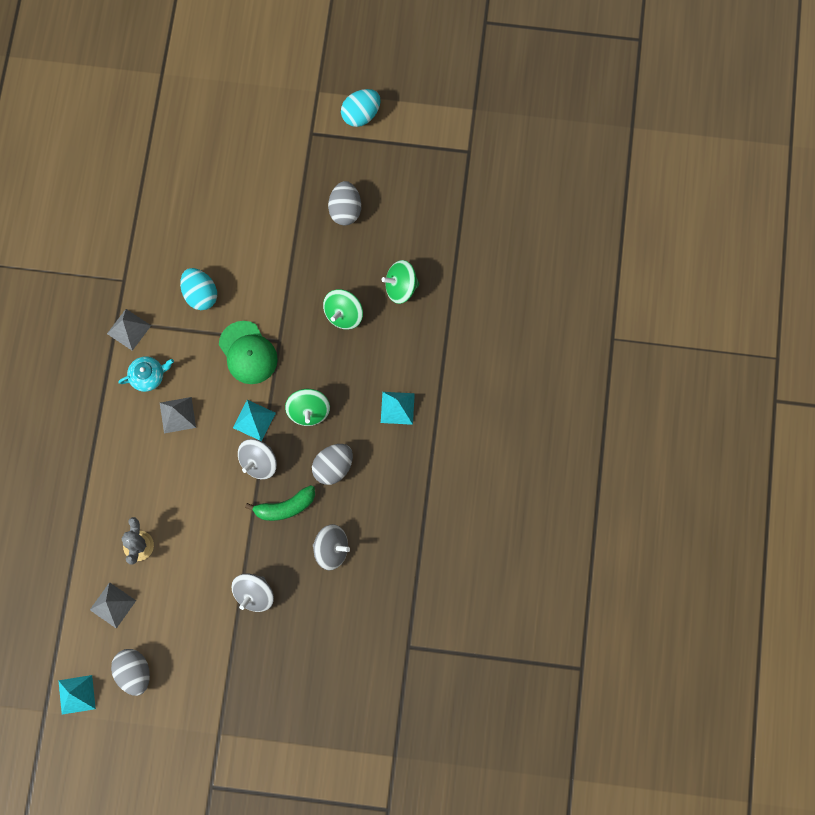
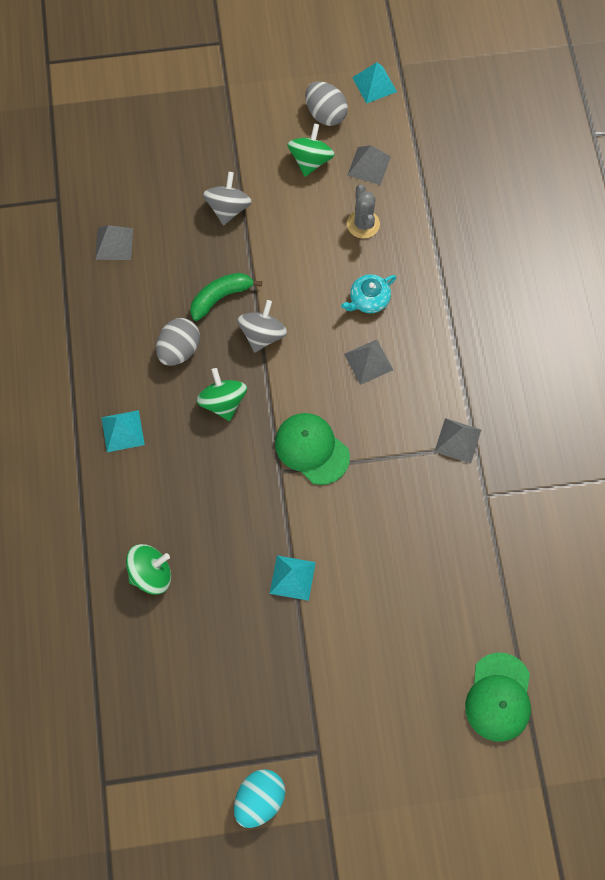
camera: 165 degrees right, 5 degrees down
turquoise teapot [118,356,174,392] -> turquoise teapot moved to [341,274,396,313]
turquoise egg [180,268,217,310] -> none
turquoise pyramid [233,400,276,441] -> turquoise pyramid moved to [270,555,316,601]
grey spinning top [313,524,350,570] -> none
green spinning top [323,289,363,329] -> green spinning top moved to [287,123,335,177]
grey egg [328,181,361,225] -> none
none -> grey pyramid [95,225,133,260]
none -> green cap [465,653,531,742]

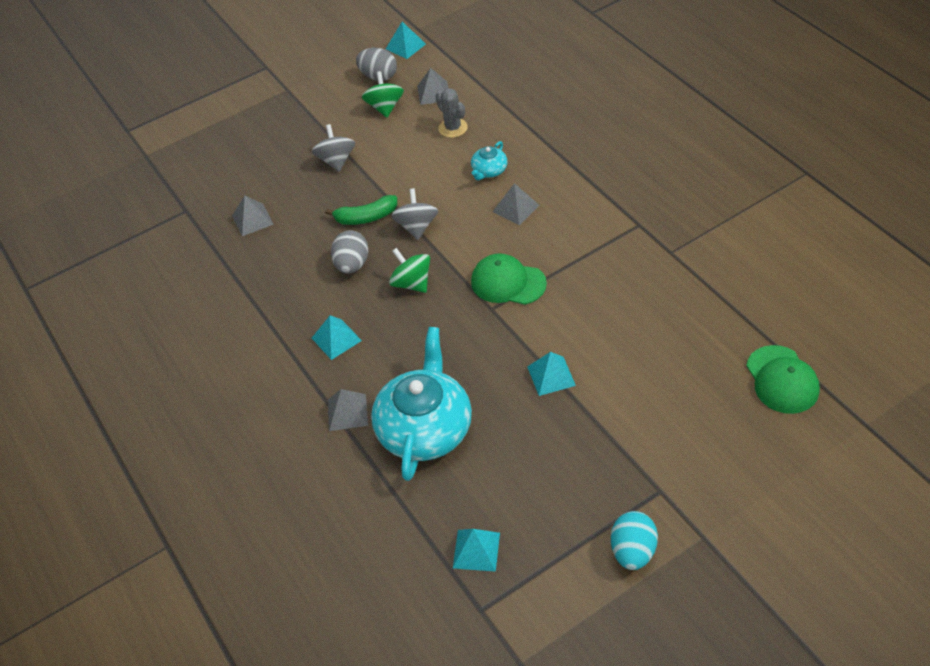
camera: 20 degrees left, 20 degrees down
green spinning top [126,544,171,594] -> turquoise teapot [371,327,472,481]
green banana [190,273,262,321] -> green banana turned 135 degrees counterclockwise [325,195,397,225]
grey pyramid [434,418,481,464] -> grey pyramid moved to [328,389,368,431]
none -> turquoise pyramid [453,529,500,572]

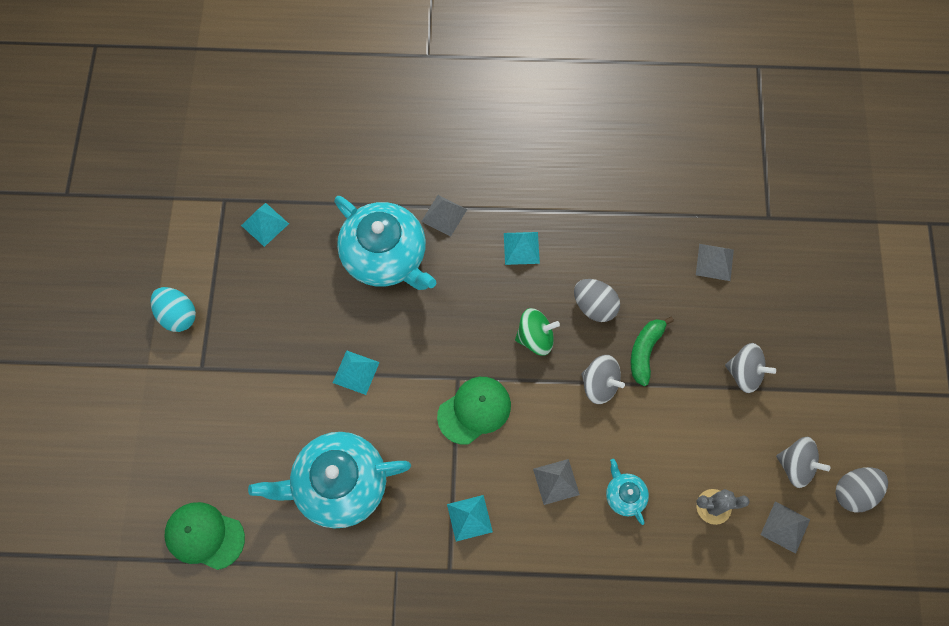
camera: 120 degrees right, 20 degrees up
green spinning top [362,71,404,118] -> grey spinning top [776,437,830,488]
turquoise pyramid [386,22,426,59] -> turquoise pyramid moved to [447,495,493,542]
none -> turquoise teapot [248,432,411,529]

